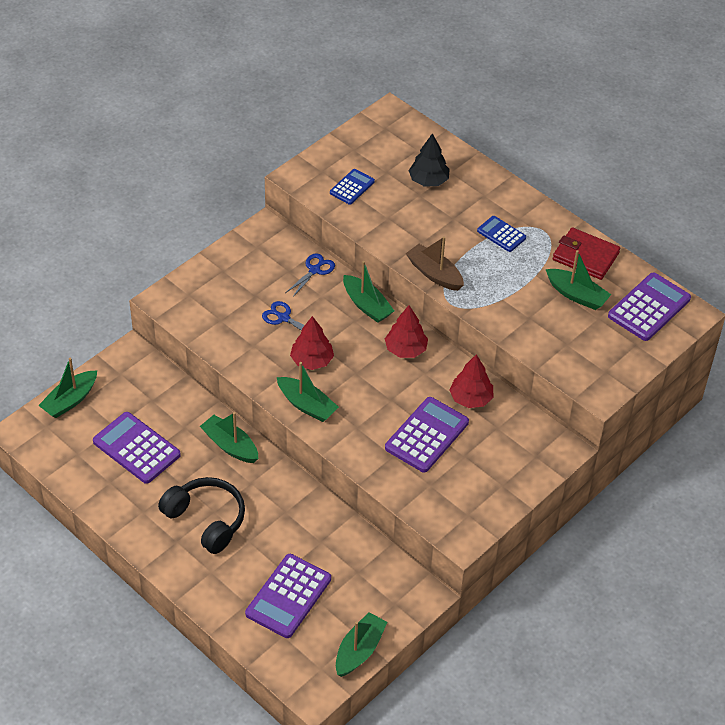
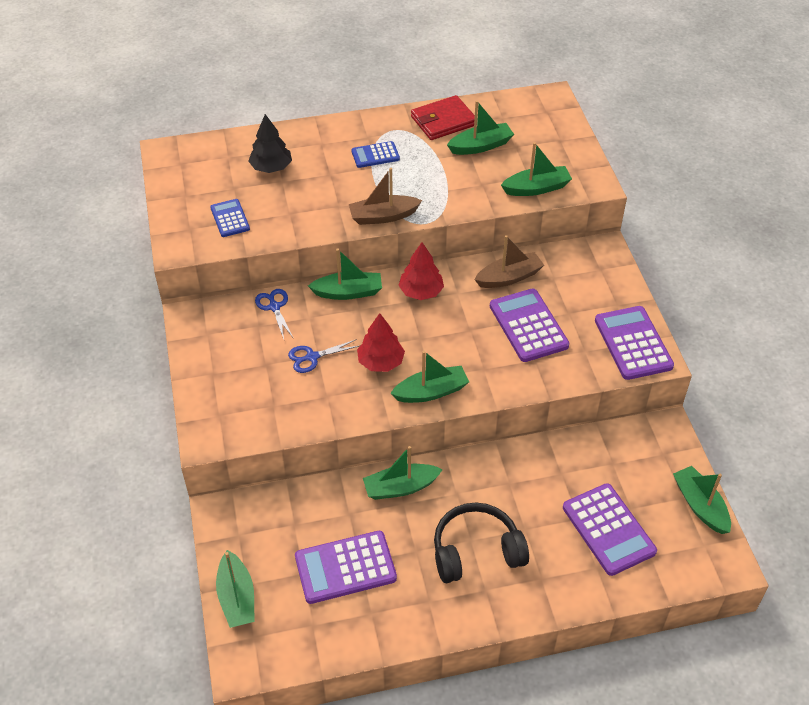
camera: 55 degrees left, 0 degrees up
red tree [450,354,494,408] -> brown boat [474,235,544,288]
purple calculator [608,272,691,341] -> purple calculator moved to [595,306,674,380]
none -> green boat [501,142,572,196]

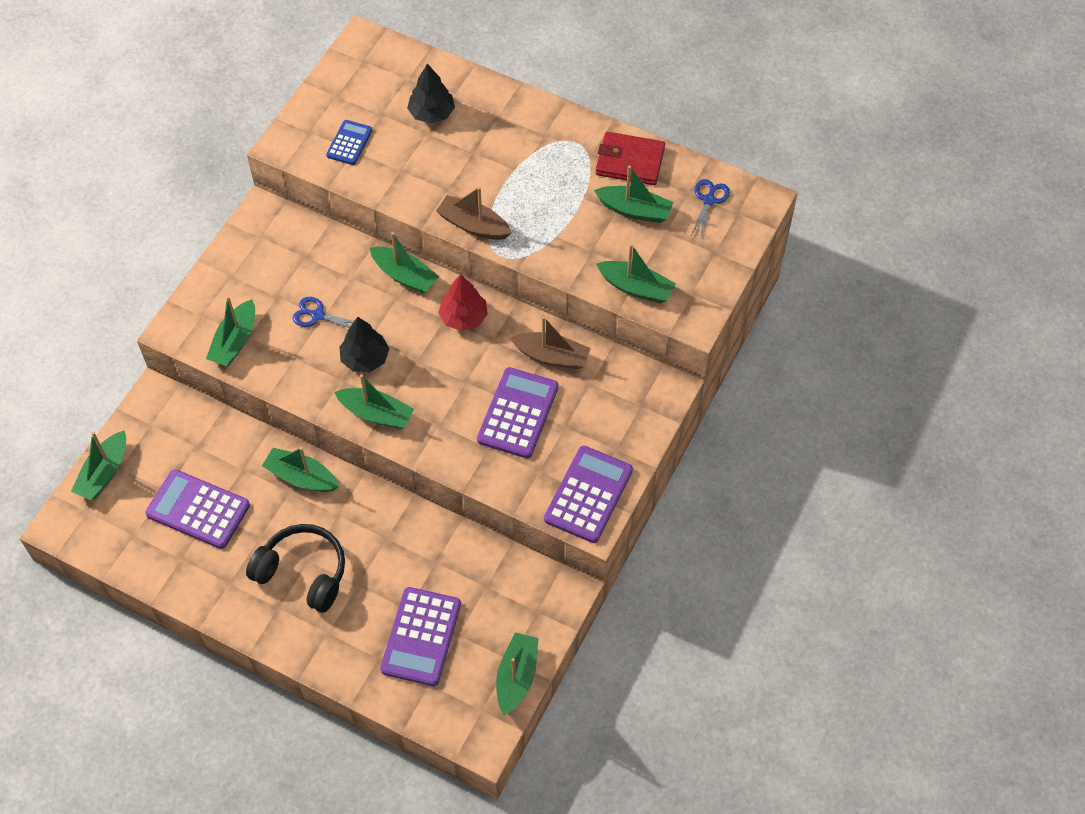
camera: 40 degrees right, 10 degrees up
blue scissors [255,289,294,339] -> blue scissors moved to [690,179,730,240]
blue calculator [351,141,400,168] -> none
red tree [357,313,405,372] -> black tree [339,317,389,372]
none -> green boat [206,296,255,366]

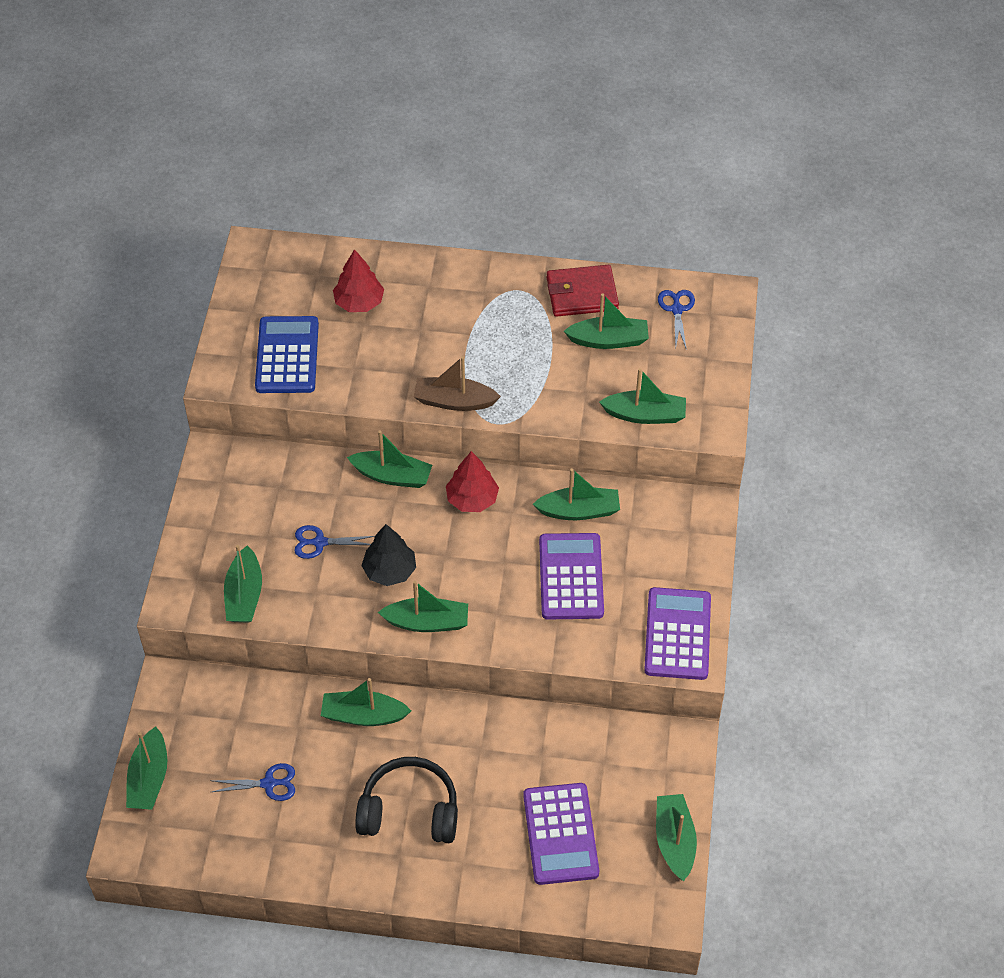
camera: 20 degrees left, 5 degrees down
purple calculator [145,469,250,549] -> blue scissors [212,763,295,801]
blue calculator [326,120,372,165] -> blue calculator [255,316,319,393], size x1.74
black tree [407,64,455,123] -> red tree [333,249,384,312]
brown boat [510,316,591,369] -> green boat [533,468,620,520]

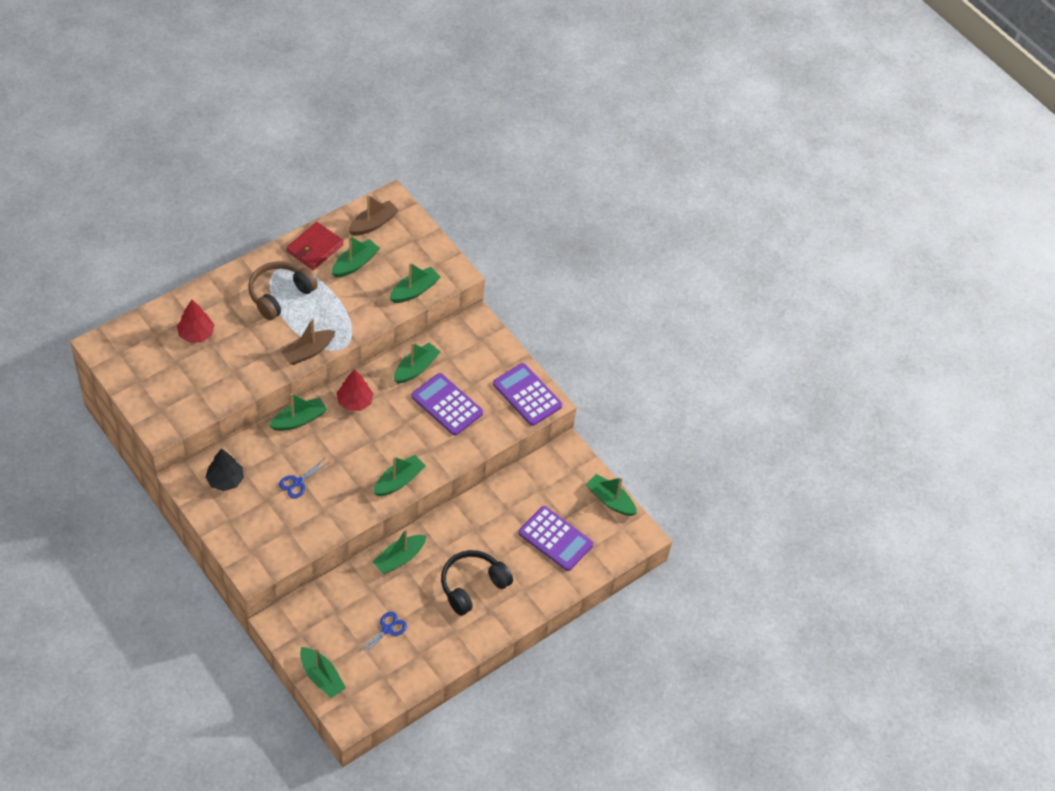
camera: 50 degrees left, 0 degrees up
green boat [224,545,262,622] -> none
blue calculator [255,316,319,393] -> none
black tree [361,524,416,586] -> black tree moved to [205,449,244,491]
blue scissors [658,290,695,350] -> brown boat [349,195,399,236]
none -> brown headphones [248,261,318,320]

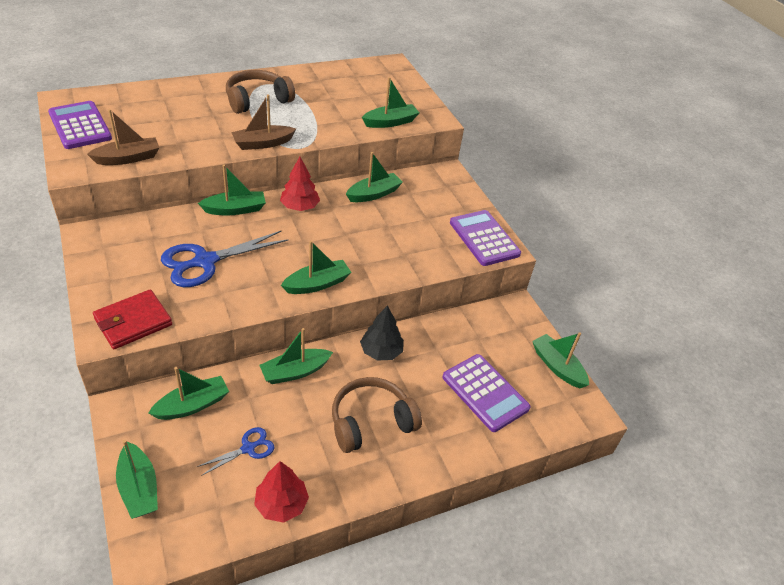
camera: 15 degrees right, 10 degrees down
red tree [177,300,214,343] -> red tree moved to [254,461,309,523]
black tree [205,449,244,491] -> black tree moved to [360,305,404,361]
blue scissors [279,458,330,498] -> blue scissors [161,231,289,287], size x1.93
red wallet [286,222,343,270] -> red wallet moved to [93,289,172,349]
green boat [332,236,380,278] -> green boat moved to [148,367,229,420]
brown boat [349,195,399,236] -> brown boat moved to [87,109,160,165]
purple calculator [411,373,483,436] -> purple calculator moved to [48,101,112,149]
black headphones [441,550,513,616] -> brown headphones [332,377,422,453]

